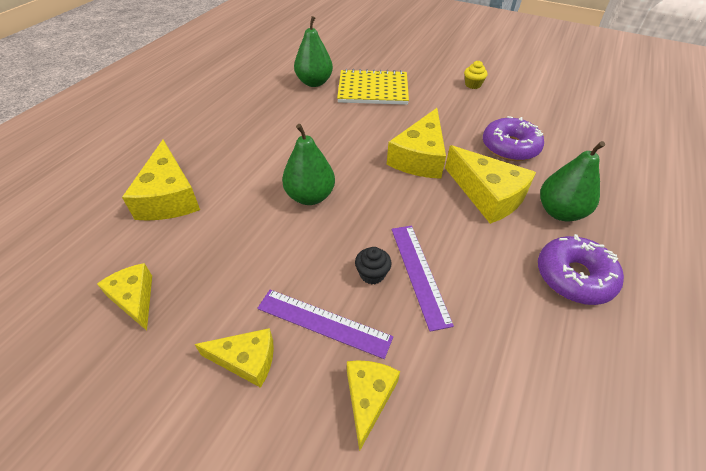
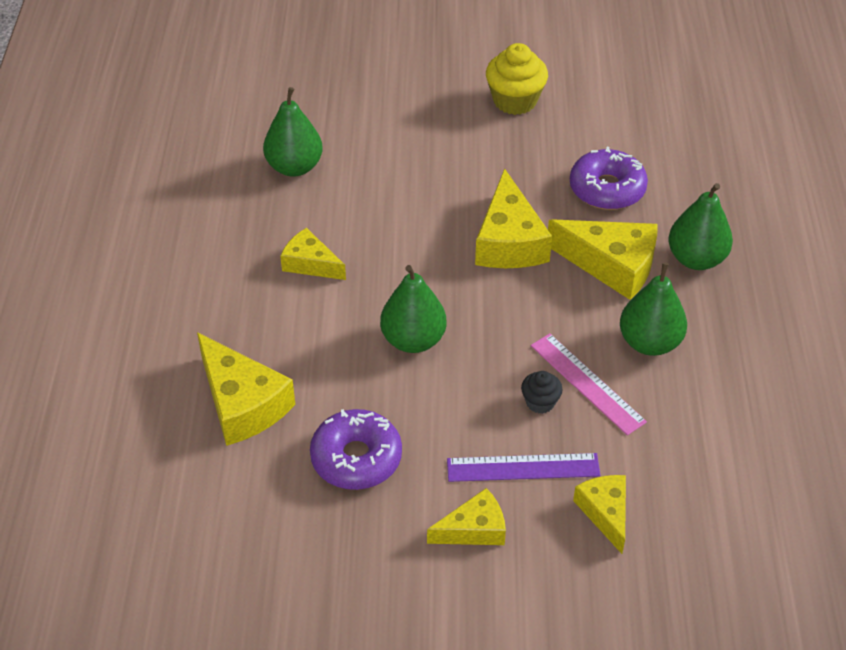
camera: 25 degrees left, 0 degrees up
yellow cheese [97,263,152,331] -> yellow cheese moved to [280,228,346,280]
yellow notebook [337,69,409,105] -> none
purple ruler [392,226,454,332] -> pink ruler [531,333,647,436]
yellow cupcake [464,61,488,89] -> yellow cupcake [486,43,548,115], size x1.85
purple donut [538,234,624,305] -> purple donut moved to [310,409,402,490]
none -> green pear [620,262,687,356]

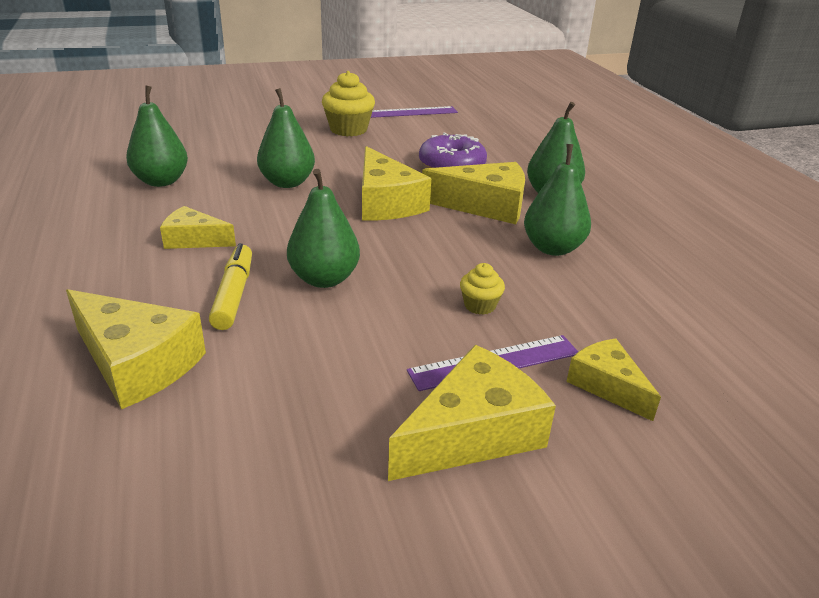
camera: 20 degrees left, 15 degrees down
purple donut [310,409,402,490] -> none
yellow cheese [427,488,506,545] -> yellow cheese [388,345,556,481], size x1.64
black cupcake [521,371,563,414] -> yellow cupcake [460,263,505,315]
pink ruler [531,333,647,436] -> none
none -> yellow marker [209,243,252,330]
none -> green pear [257,88,315,188]
none -> purple ruler [371,106,458,118]

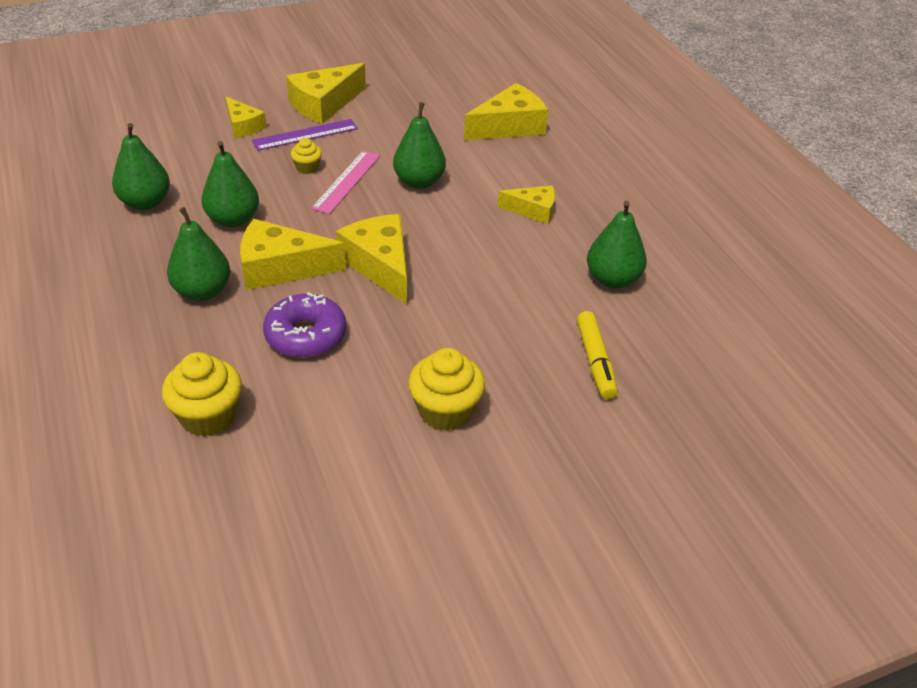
camera: 175 degrees right, 10 degrees up
yellow cheese [66,289,206,409] -> yellow cheese turned 120 degrees clockwise [464,83,548,141]
yellow marker [209,243,252,330] -> yellow marker moved to [577,311,618,399]
green pear [257,88,315,188] -> green pear moved to [112,123,170,210]
purple ruler [371,106,458,118] -> none
none -> yellow cupcake [162,352,242,437]
none -> pink ruler [311,151,380,214]

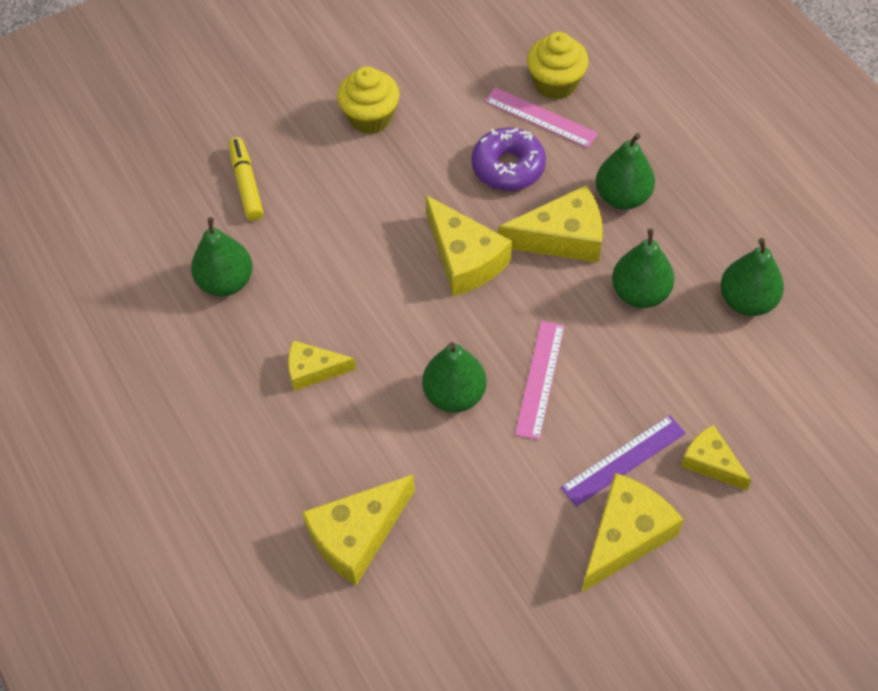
camera: 175 degrees right, 15 degrees up
yellow cupcake [291,138,322,174] -> none
none -> pink ruler [484,87,598,148]

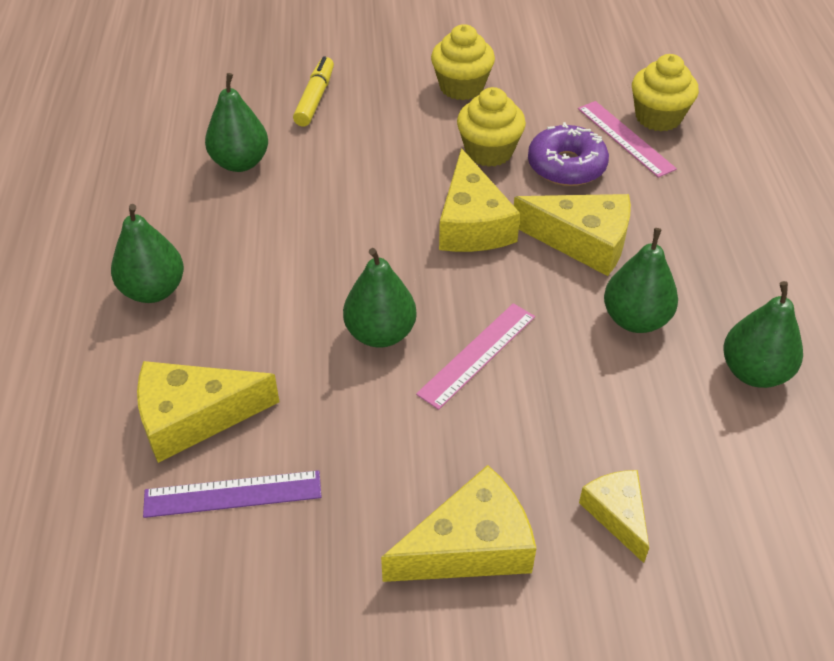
camera: 25 degrees right, 10 degrees down
yellow cheese [288,340,356,391] -> none
purple ruler [561,415,686,507] -> purple ruler moved to [143,470,321,518]
green pear [596,133,655,210] -> green pear moved to [111,204,184,303]
none -> yellow cupcake [457,87,526,167]

